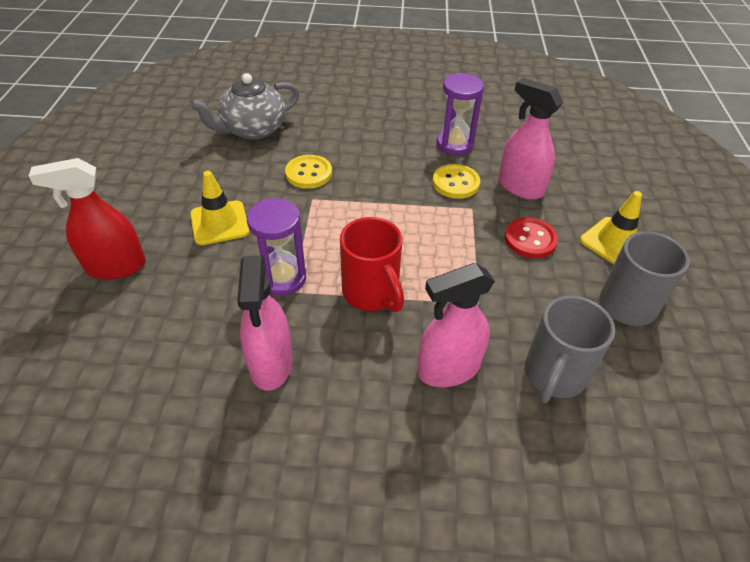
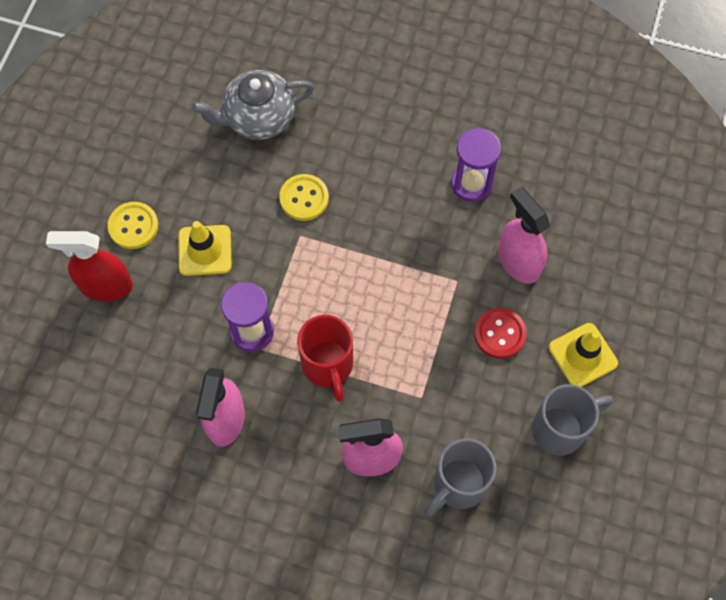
camera: 15 degrees right, 20 degrees up
yellow button [433,164,480,199] -> yellow button moved to [108,202,158,249]

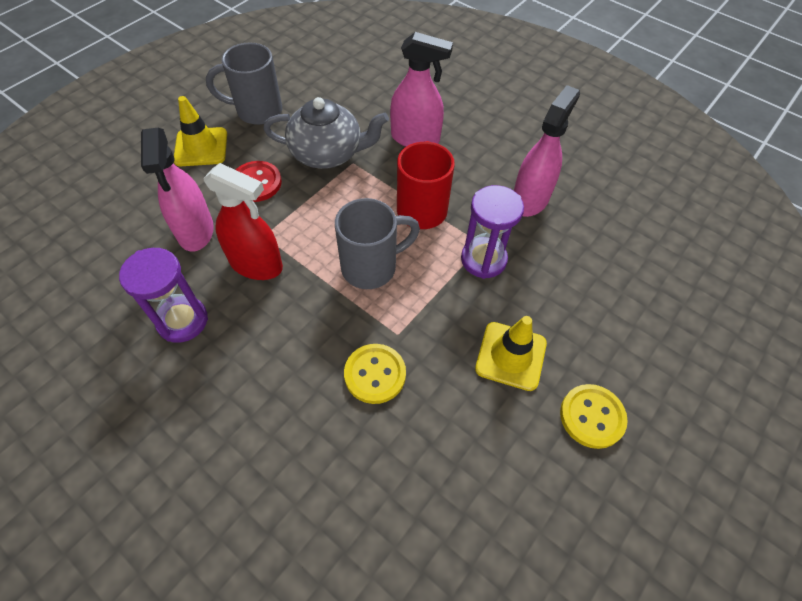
camera: 160 degrees left, 10 degrees down
red spray bottle [46,231,133,301] -> red spray bottle moved to [203,163,283,280]
grey teapot [192,70,314,140] -> grey teapot moved to [263,97,389,169]
grey mug [425,439,496,516] -> grey mug moved to [335,198,420,289]

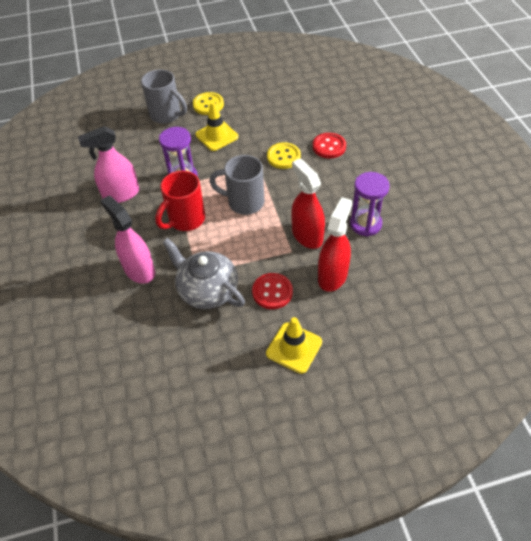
camera: 140 degrees left, 5 degrees down
pink spray bottle [141,128,214,251] -> red spray bottle [318,197,352,292]
grey mug [206,42,282,125] -> grey mug moved to [141,69,187,124]
none -> red button [313,133,346,158]

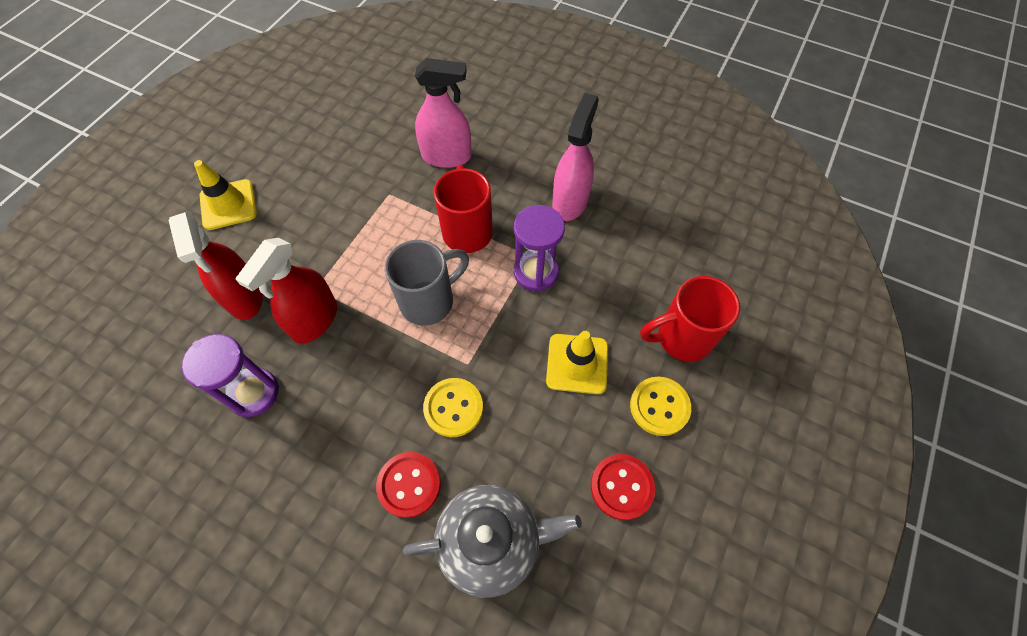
camera: 130 degrees right, 10 degrees up
grey mug [141,69,187,124] -> red mug [640,276,740,362]
grey teapot [162,238,245,309] -> grey teapot moved to [403,485,582,598]
red button [252,273,293,309] -> red button moved to [591,454,655,520]
red spray bottle [291,159,325,249] -> red spray bottle turned 105 degrees clockwise [235,238,337,344]

